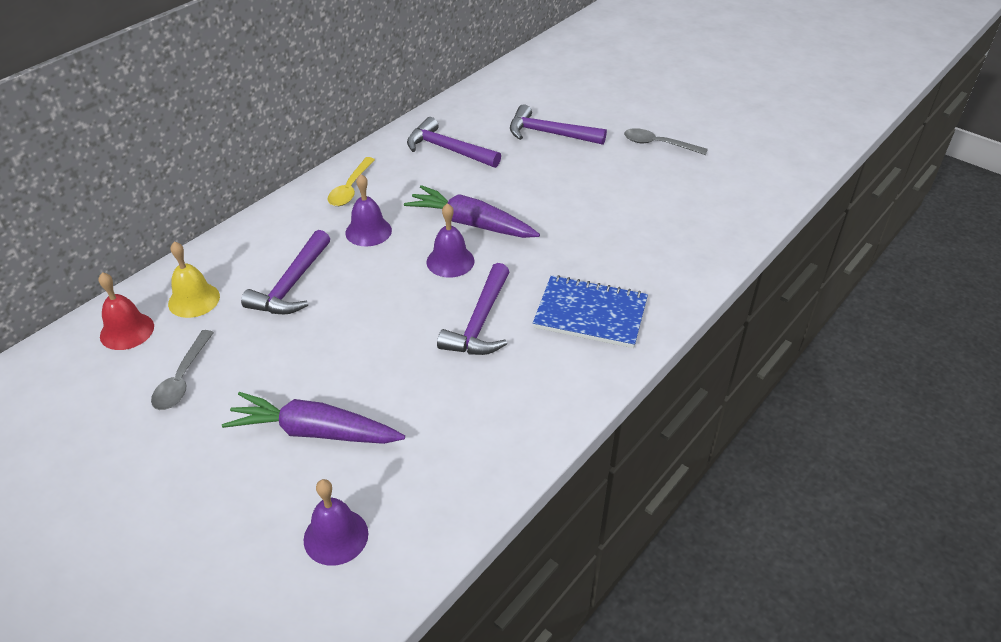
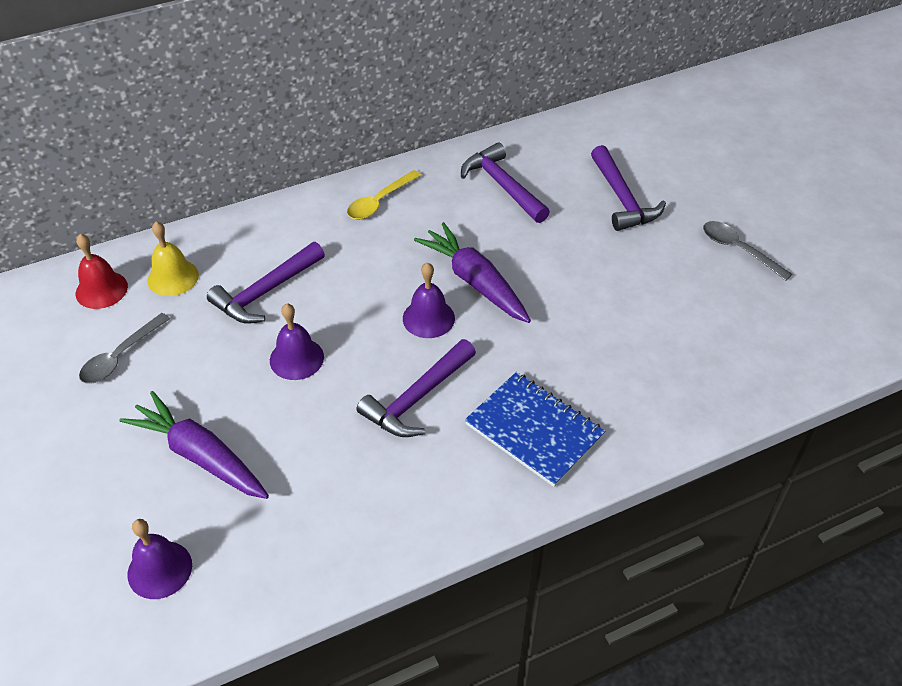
camera: 25 degrees right, 5 degrees up
purple bell [345,174,392,246] -> purple bell moved to [270,303,324,380]
purple hammer [510,104,607,145] -> purple hammer turned 150 degrees counterclockwise [591,145,666,231]

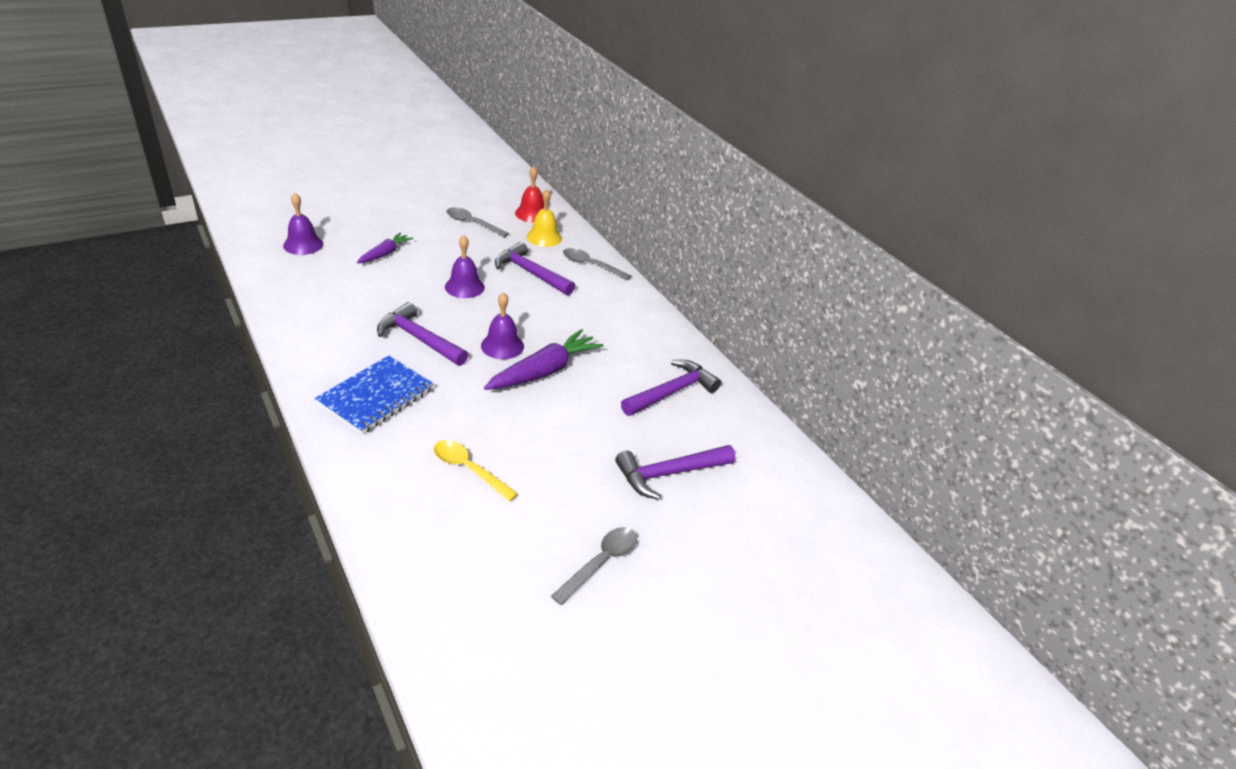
camera: 80 degrees right, 10 degrees down
purple carrot [119,391,269,499] -> purple carrot [357,232,413,263], size x0.59
yellow spoon [347,170,421,219] -> yellow spoon moved to [434,440,518,501]
none -> grey spoon [563,248,631,280]

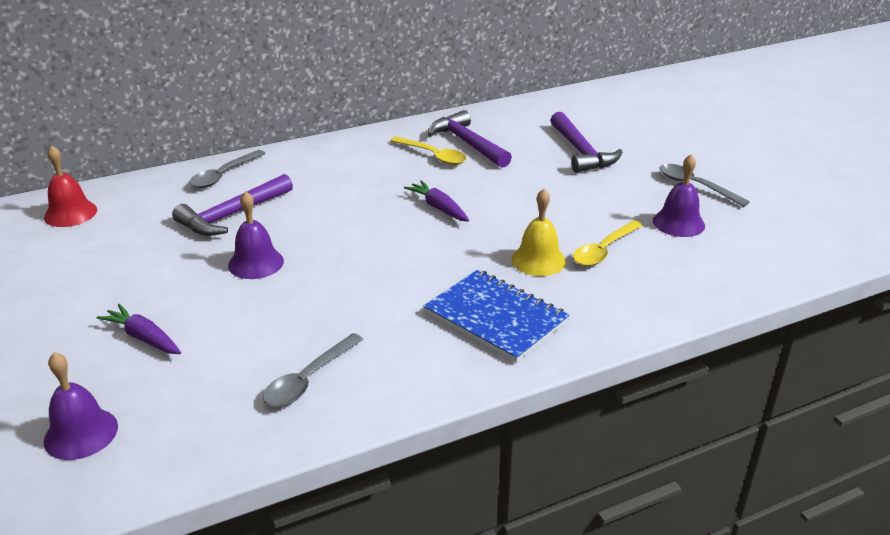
camera: 80 degrees left, 5 degrees down
purple hammer [377,302,468,366] -> none
grey spoon [446,207,509,237] -> grey spoon moved to [263,333,364,407]
purple bell [481,292,524,359] -> purple bell moved to [653,154,705,237]
purple carrot [484,329,604,390] -> purple carrot [404,180,469,221], size x0.59
yellow bell [527,189,562,247] -> yellow bell moved to [511,189,566,276]
none -> yellow spoon [390,136,466,165]

